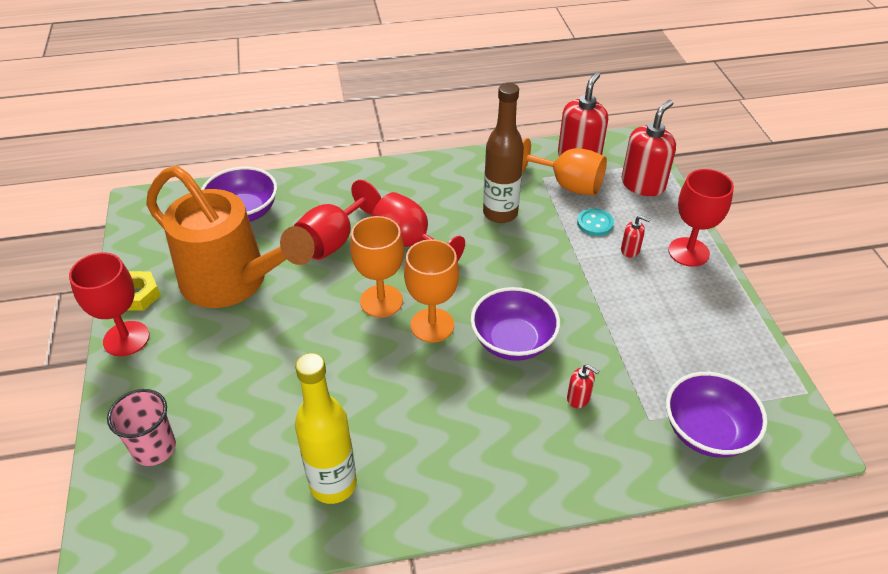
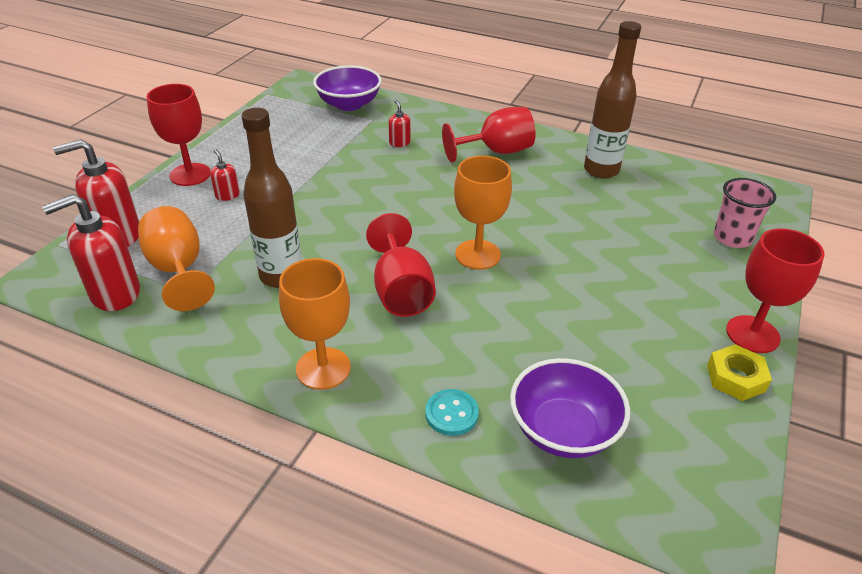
camera: 145 degrees left, 5 degrees down
orange watering can [146,166,315,308] -> none
red goblet [294,180,381,260] -> red goblet moved to [442,107,536,163]
yellow bottle [295,353,357,504] -> brown bottle [584,21,641,179]
orange goblet [404,239,459,342] -> orange goblet moved to [279,258,351,390]
purple bowl [471,287,560,361] -> none
turquoise button [577,208,614,236] -> turquoise button moved to [425,389,479,436]

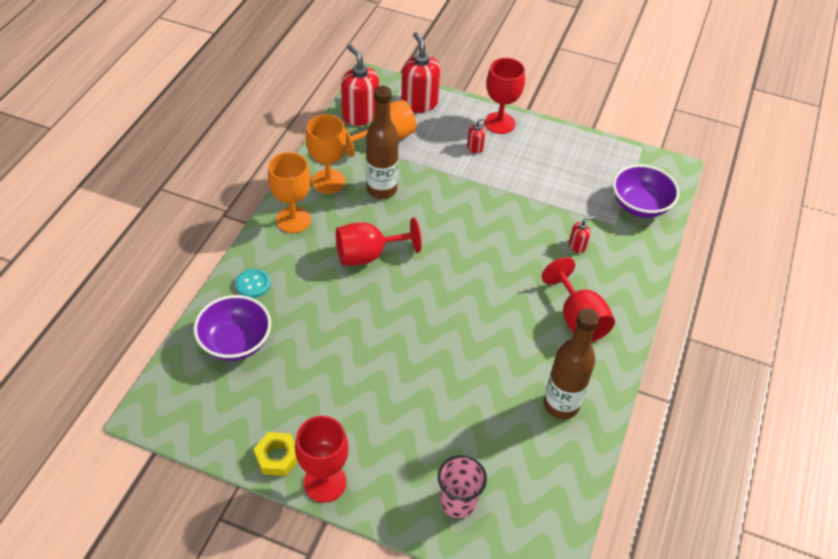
camera: 85 degrees right, 10 degrees up
orange goblet [454,156,512,270] -> orange goblet moved to [306,114,347,194]

